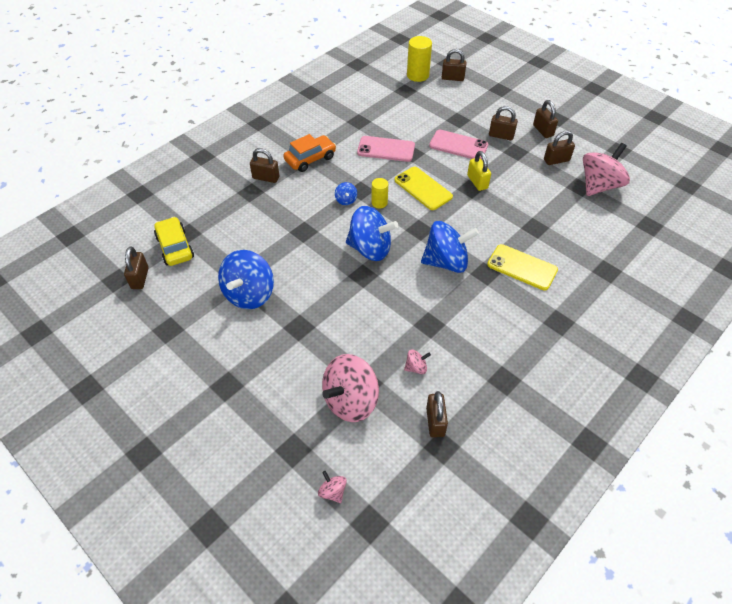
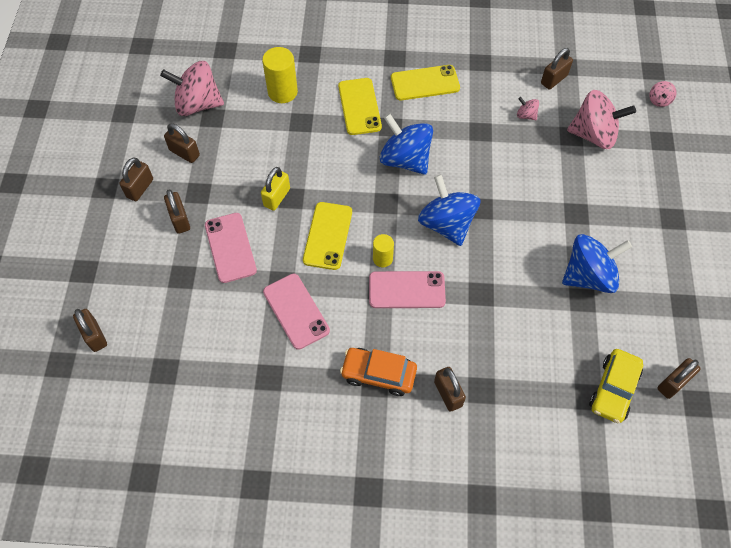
camera: 130 degrees left, 10 degrees up
blue spinning top [335,182,357,205] -> pink phone [369,271,446,308]
yellow cylinder [407,36,432,82] -> yellow cylinder moved to [262,47,298,103]
none -> yellow phone [391,65,460,101]

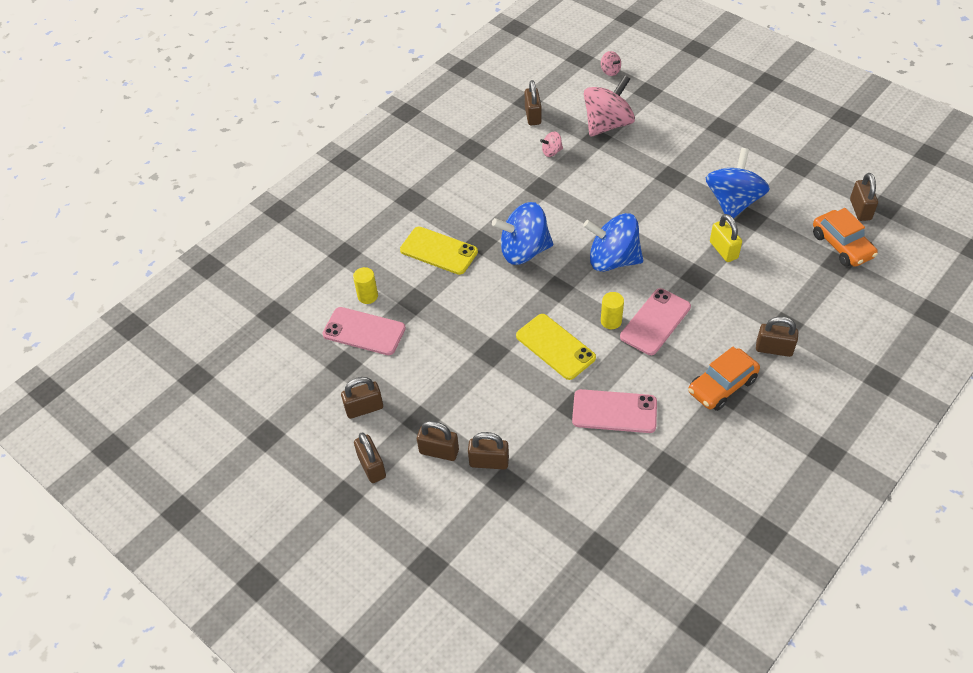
camera: 50 degrees left, 10 degrees down
brown padlock [73,309,107,352] -> brown padlock moved to [468,432,509,469]
pink spinning top [160,61,224,116] -> none
pink phone [205,213,257,283] -> pink phone moved to [322,307,406,355]
yellow padlock [261,167,290,211] -> yellow padlock moved to [710,214,742,262]
yellow cylinder [262,47,298,103] -> yellow cylinder [353,267,378,304], size x0.60
yellow phone [391,65,460,101] -> none
yellow car [589,349,643,423] -> orange car [813,208,878,267]

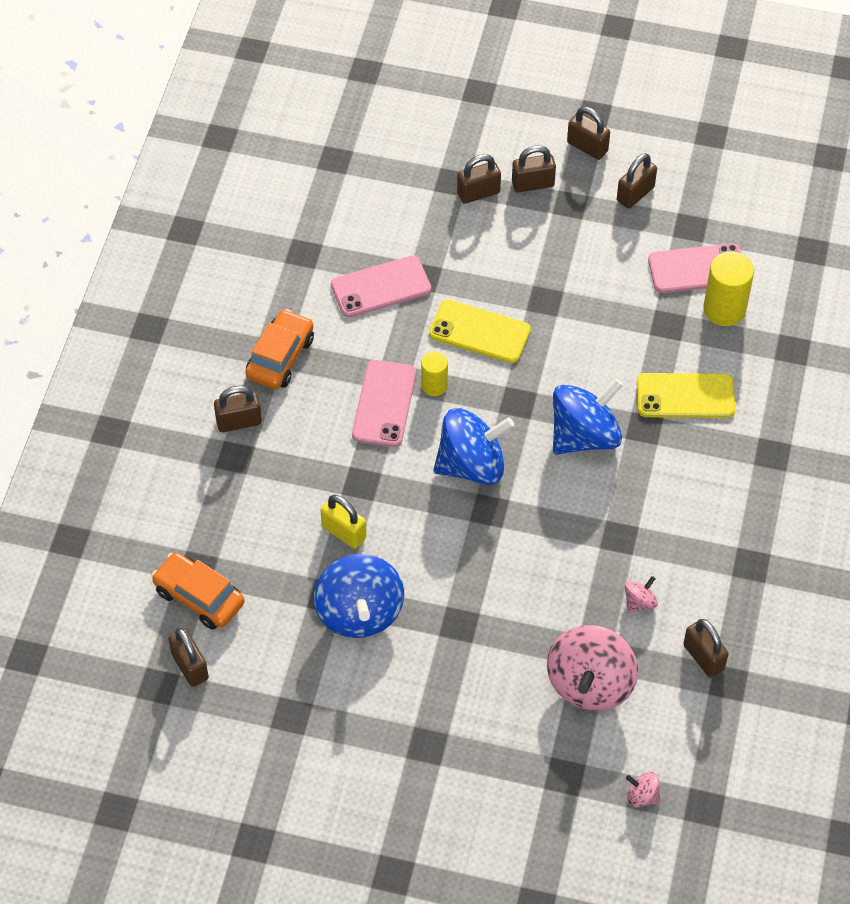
camera: 150 degrees right, 5 degrees up
yellow cylinder [353,267,378,304] -> yellow cylinder [703,252,754,326], size x1.66

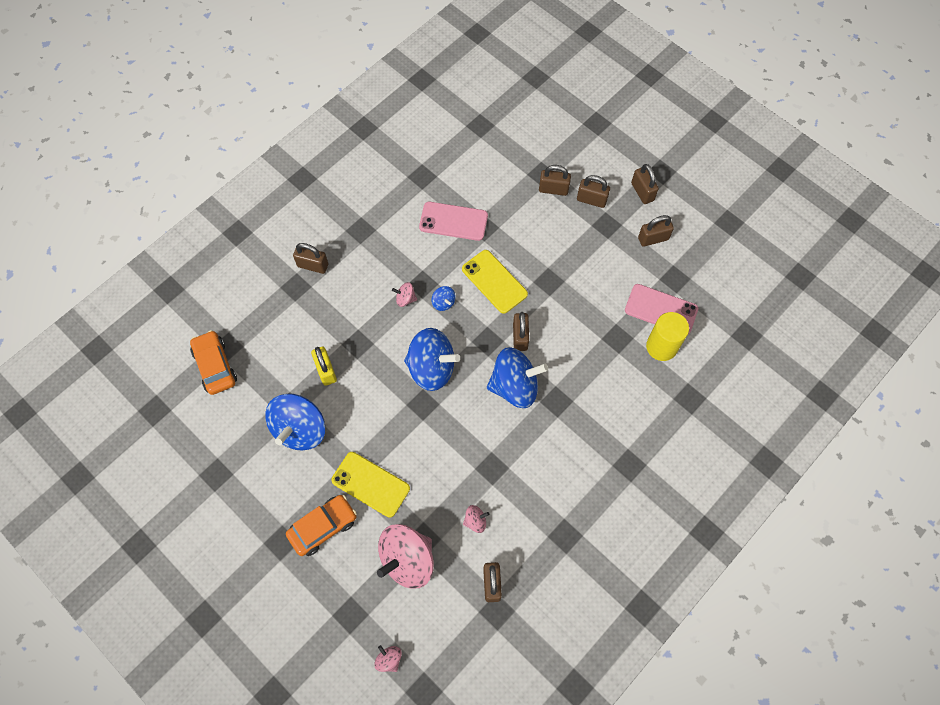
camera: 30 degrees right, 10 degrees up
brown padlock [168,628,209,687] -> brown padlock moved to [513,312,529,351]
orange car [245,309,314,389] -> orange car moved to [286,495,357,556]
pink phone [352,360,416,447] -> pink spinning top [392,282,417,307]
yellow cylinder [421,351,448,396] -> blue spinning top [431,286,456,311]
yellow phone [637,373,735,418] -> yellow phone moved to [331,452,410,518]

